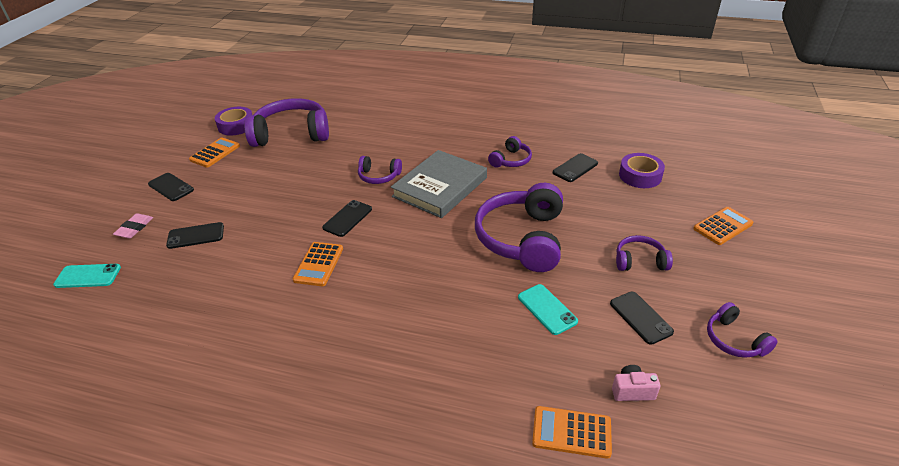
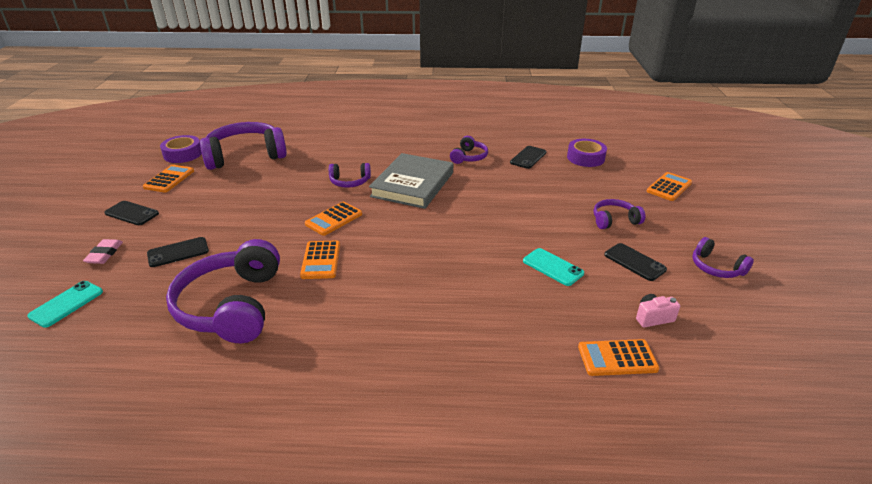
camera: 15 degrees left, 5 degrees down
turquoise phone [53,264,121,288] -> turquoise phone turned 45 degrees counterclockwise [27,281,103,328]
black phone [322,200,372,237] -> orange calculator [305,202,362,236]
purple headphones [475,183,563,272] -> purple headphones moved to [166,239,280,343]

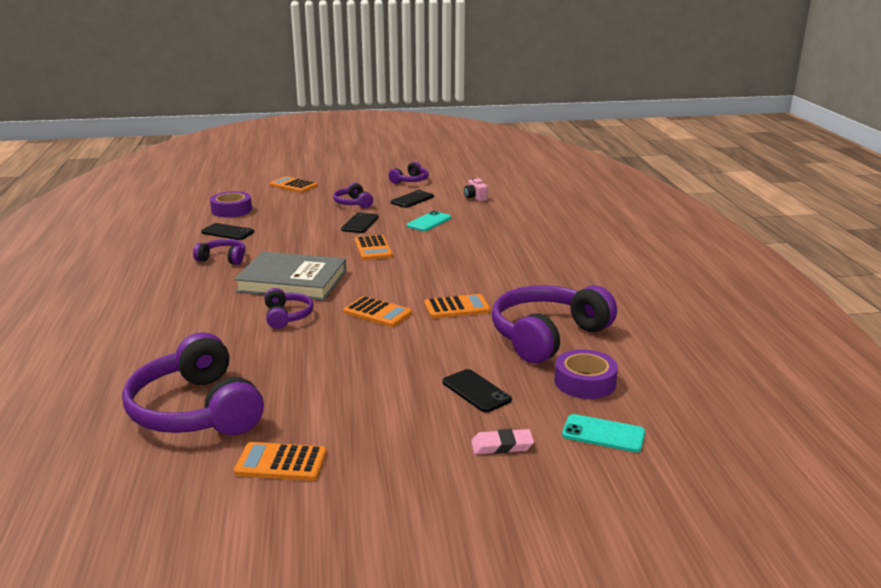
camera: 100 degrees left, 10 degrees down
black phone [104,201,159,225] -> black phone moved to [341,212,379,233]
purple tape [160,135,202,163] -> purple tape moved to [554,349,618,399]
purple headphones [166,239,280,343] -> purple headphones turned 150 degrees clockwise [492,285,617,364]
orange calculator [578,339,659,376] -> orange calculator moved to [355,235,393,260]

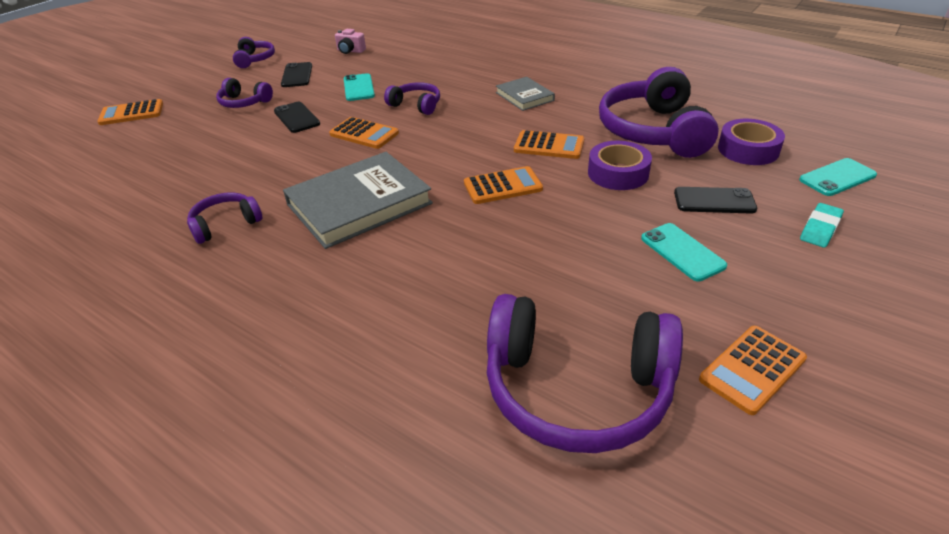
camera: 45 degrees left, 15 degrees up
black phone [201,223,254,240] -> none
purple tape [210,191,252,217] -> purple tape moved to [588,141,652,190]
purple headphones [264,288,314,329] -> purple headphones moved to [384,82,440,115]
orange calculator [424,294,490,319] -> orange calculator turned 75 degrees clockwise [514,130,584,159]
pink eraser [471,429,534,454] -> turquoise eraser [800,203,844,248]
none -> grey book [496,77,555,111]
none -> turquoise phone [641,223,727,281]

